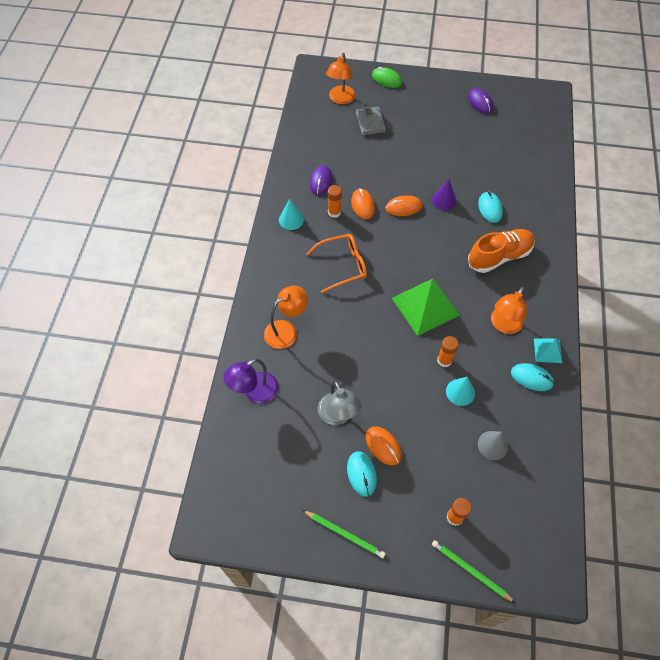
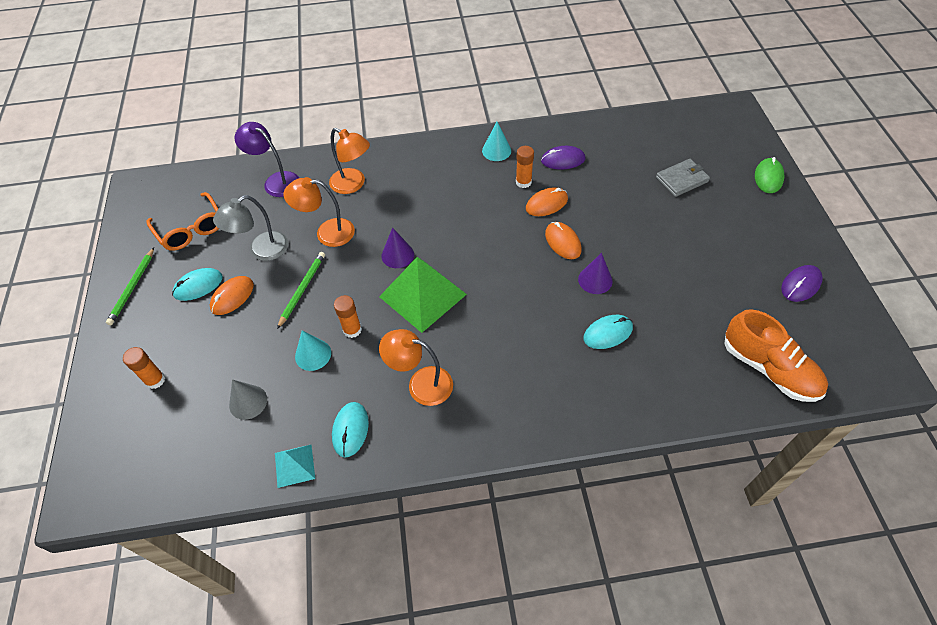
camera: 75 degrees right, 5 degrees down
orange glasses [306,234,367,293] -> orange glasses moved to [146,192,219,251]
orange lamp [326,53,356,104] -> orange lamp moved to [284,177,355,247]
green pencil [432,540,515,603] -> green pencil moved to [277,252,325,329]
orange shoe [468,229,535,273] -> orange shoe moved to [724,309,828,402]
turquoise pyramid [534,338,562,363] -> turquoise pyramid moved to [275,445,315,488]
none -> purple cone [382,227,414,268]

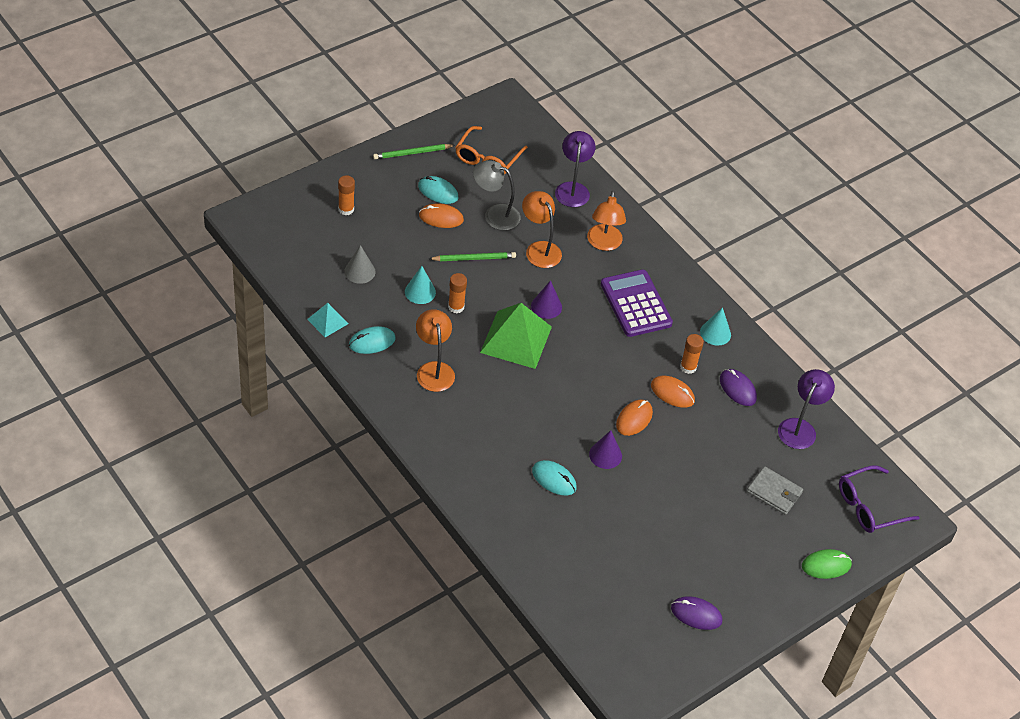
camera: 55 degrees right, 5 degrees down
orange shoe [724,309,828,402] -> none
none -> purple calculator [601,269,673,337]
none -> purple lamp [778,369,835,449]
none -> purple glasses [839,466,920,533]

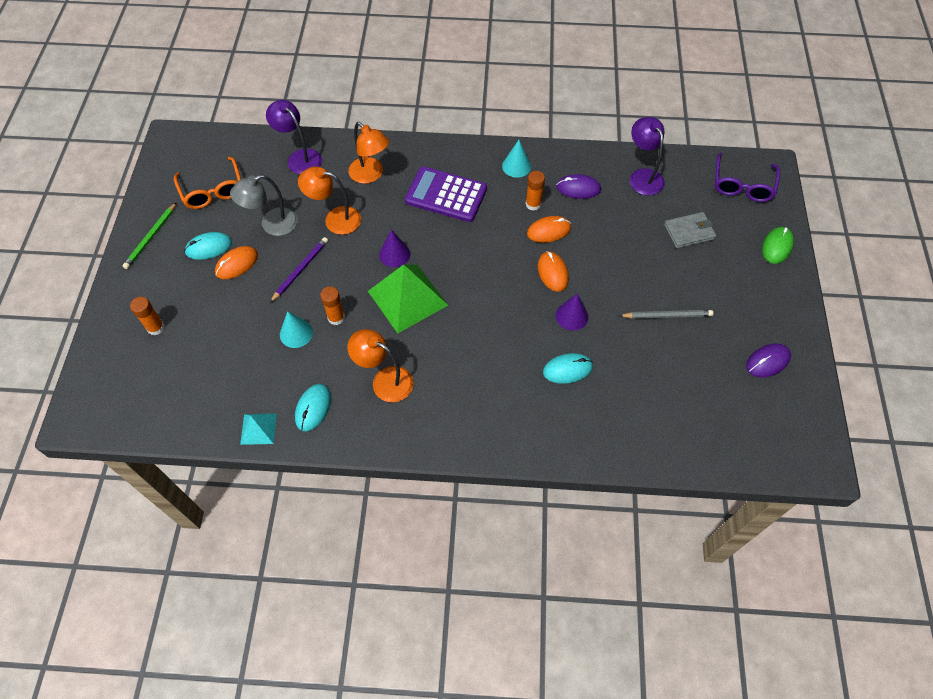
camera: 45 degrees left, 10 degrees up
grey cone [344,245,376,284] -> none
green pencil [429,252,516,261] -> purple pencil [270,237,328,303]
none -> grey pencil [619,310,713,319]

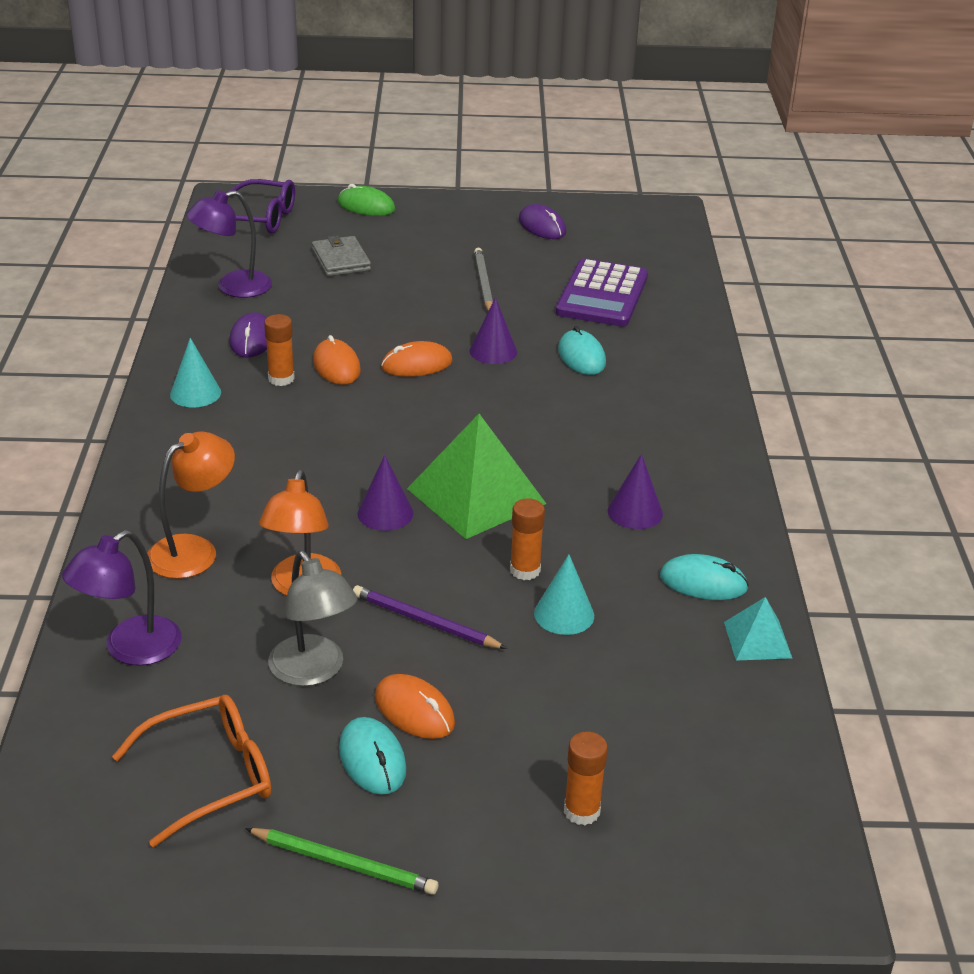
camera: 95 degrees left, 25 degrees down
orange lamp [347,329,414,402] -> purple cone [608,454,663,529]
purple calculator [405,166,487,222] -> purple calculator moved to [556,258,648,327]

